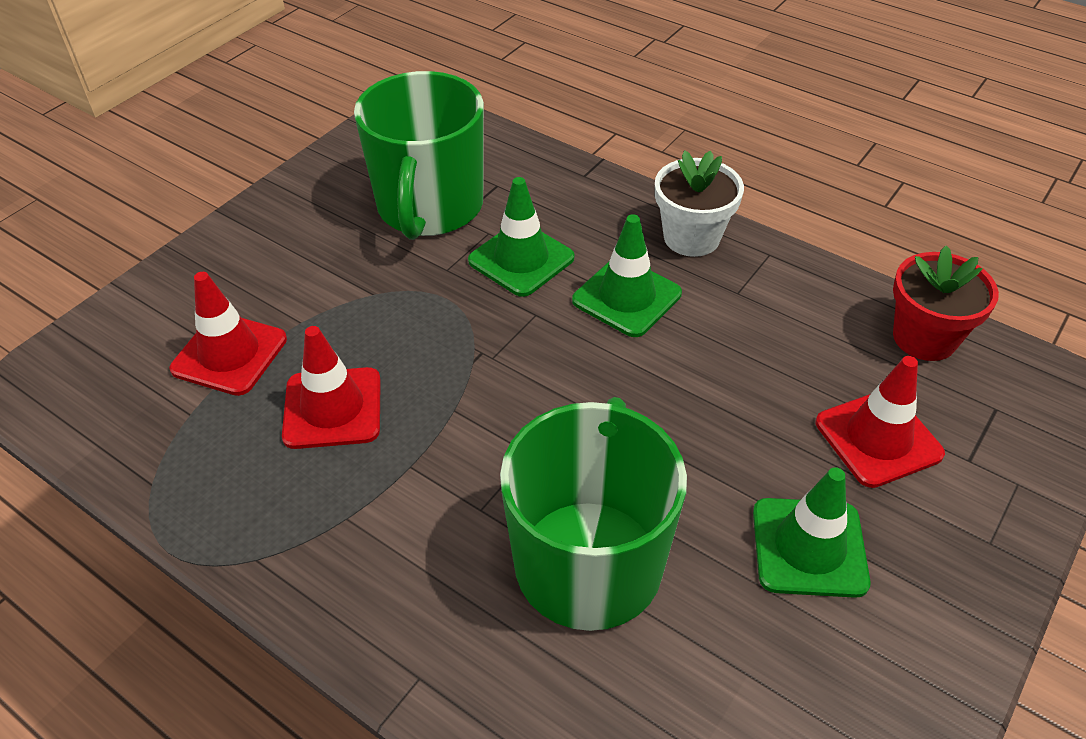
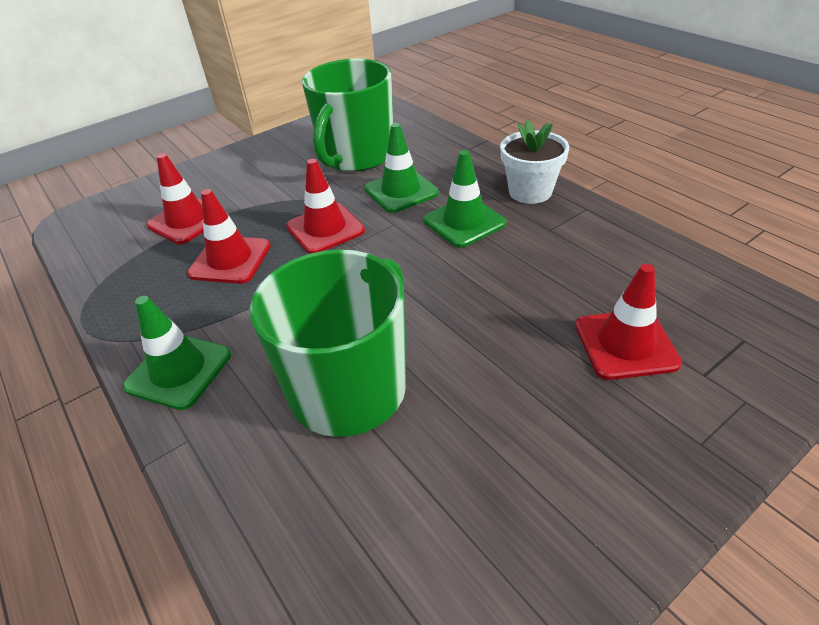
camera: 20 degrees right, 5 degrees down
green traffic cone [753,467,871,598] -> green traffic cone moved to [123,296,231,410]
red flower pot [893,245,999,361] -> none
none -> red traffic cone [286,159,365,254]

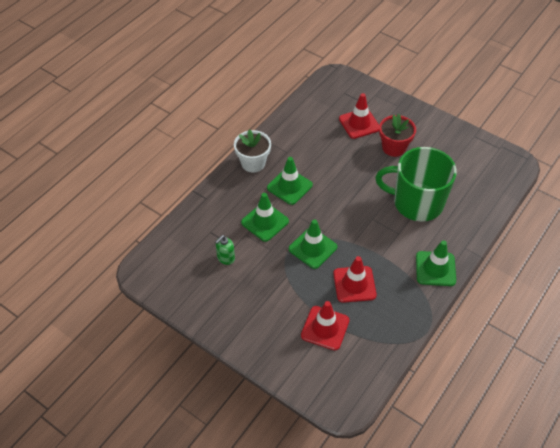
camera: 110 degrees left, 10 degrees up
red traffic cone [286,159,365,254] -> green traffic cone [289,219,337,269]
green mug [302,59,393,172] -> green soap dispenser [216,235,235,265]
none -> red flower pot [379,113,416,157]

